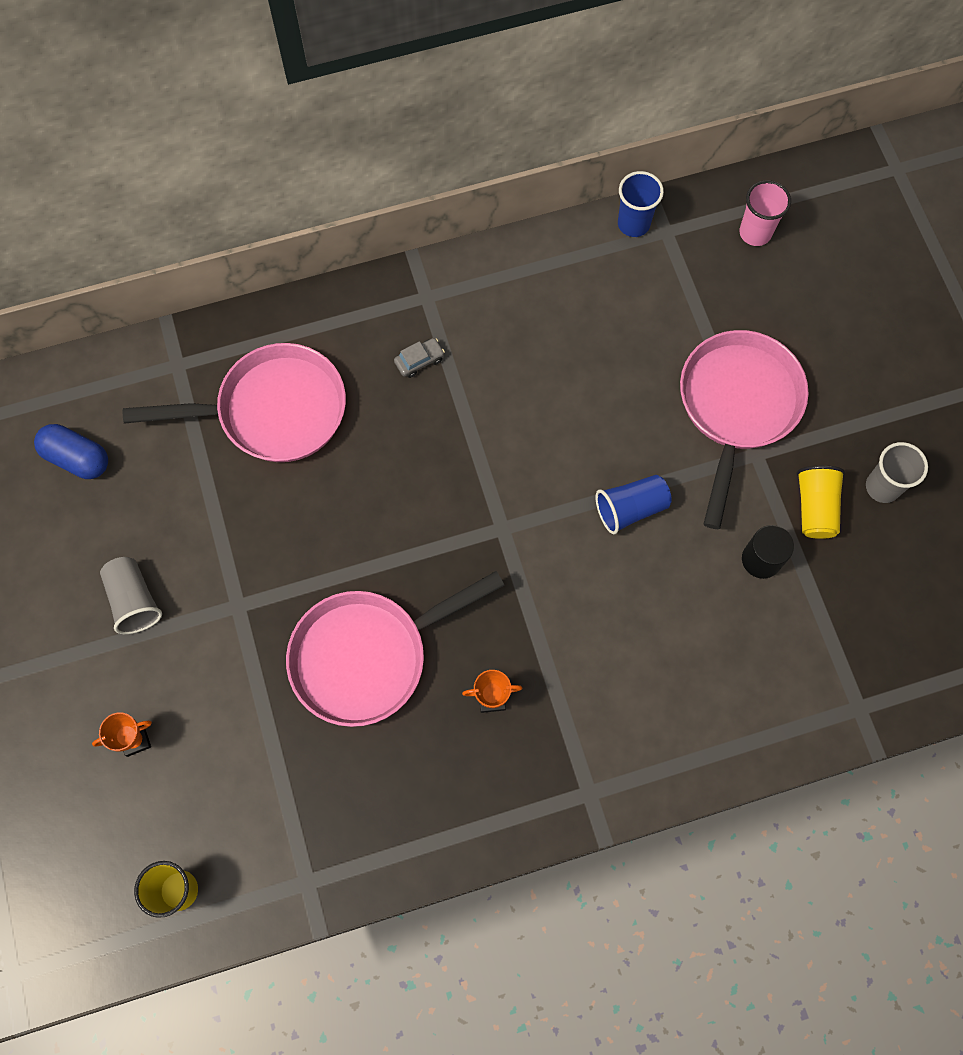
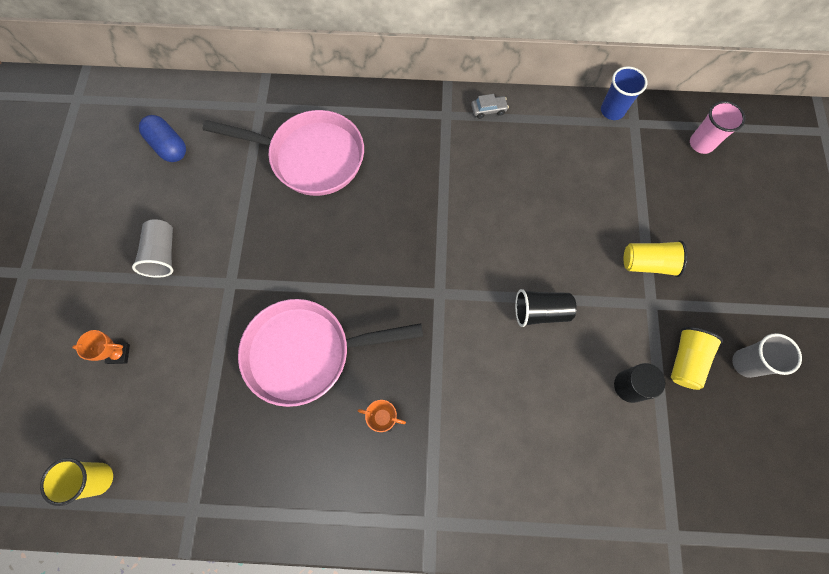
camera: 20 degrees right, 0 degrees up
grey car [394,338,445,378] -> grey car moved to [471,94,509,119]
blue cup [595,475,672,534] -> black cup [515,289,577,327]
pink pan [680,330,809,529] -> yellow cup [624,240,687,277]

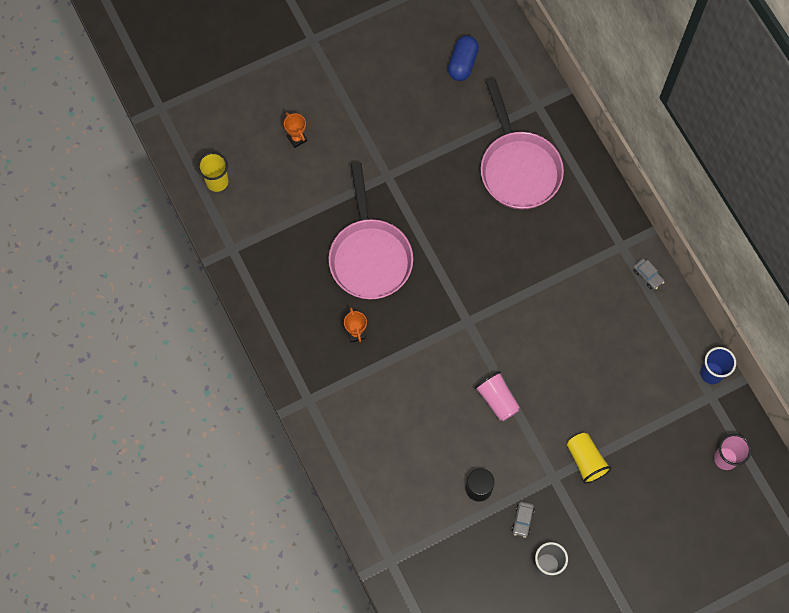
camera: 60 degrees right, 0 degrees up
grey cup [132,219,173,278] -> none
pink pan [238,299,423,407] -> pink pan turned 150 degrees counterclockwise [329,162,413,299]
black cup [515,289,577,327] -> pink cup [475,371,520,421]
yellow cup [671,327,723,390] -> grey car [512,501,535,538]

